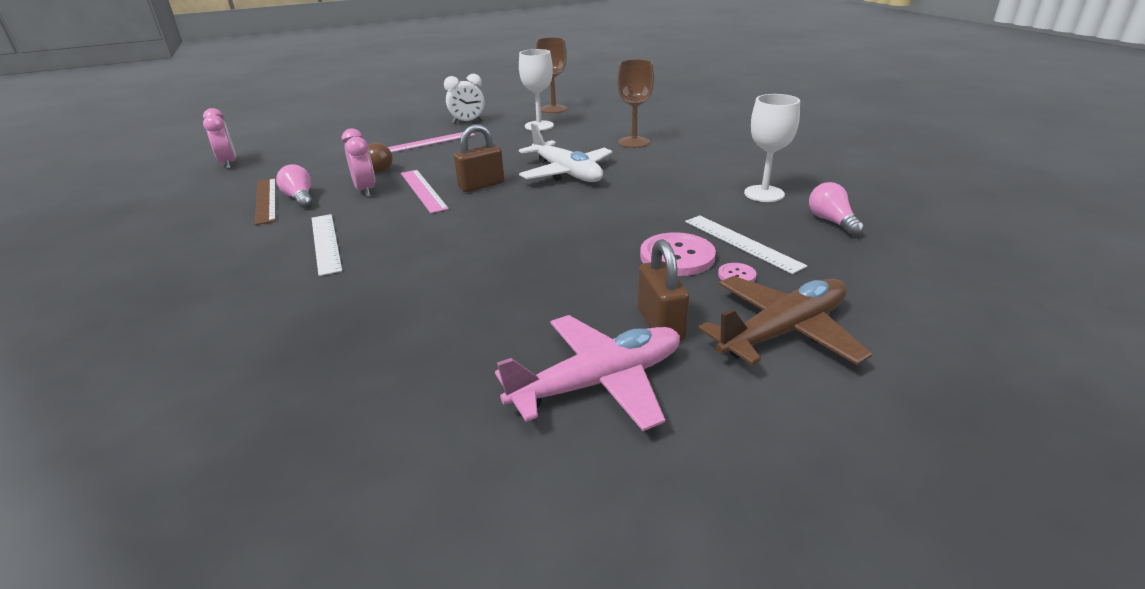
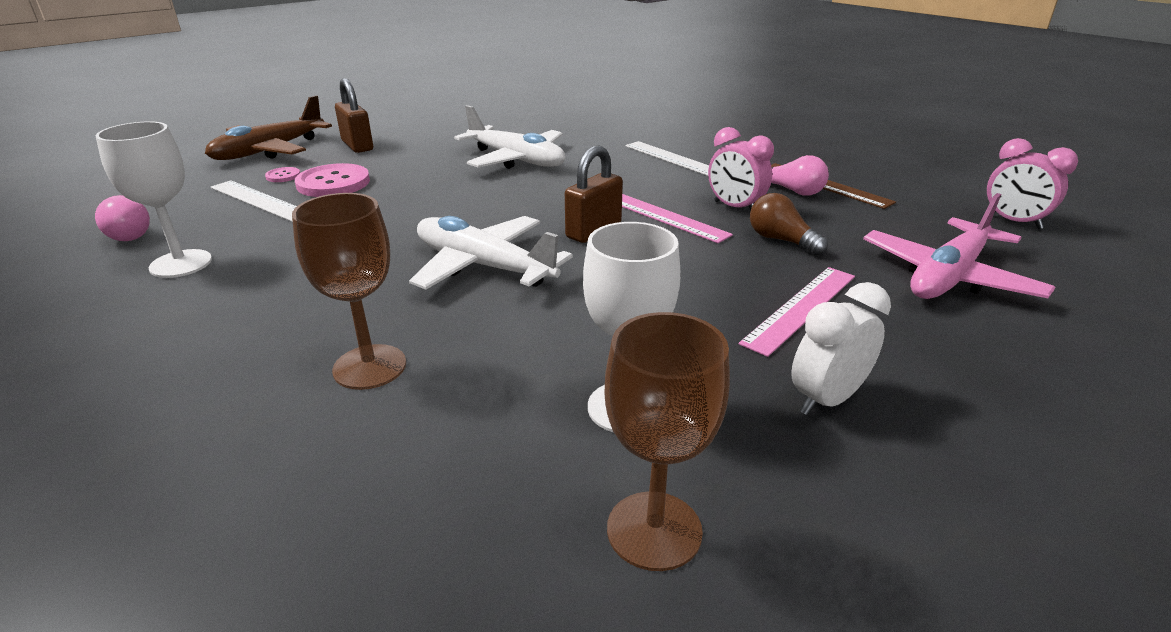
camera: 160 degrees right, 0 degrees up
pink plane [495,315,680,431] -> pink plane moved to [863,193,1056,299]
none -> white plane [454,105,565,169]

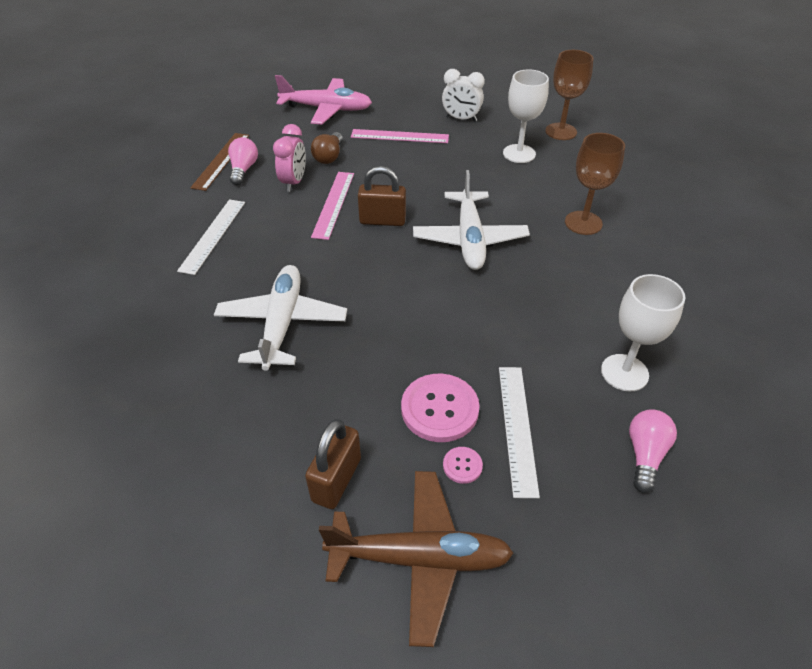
camera: 125 degrees left, 15 degrees up
pink clock [987,138,1078,229] -> none

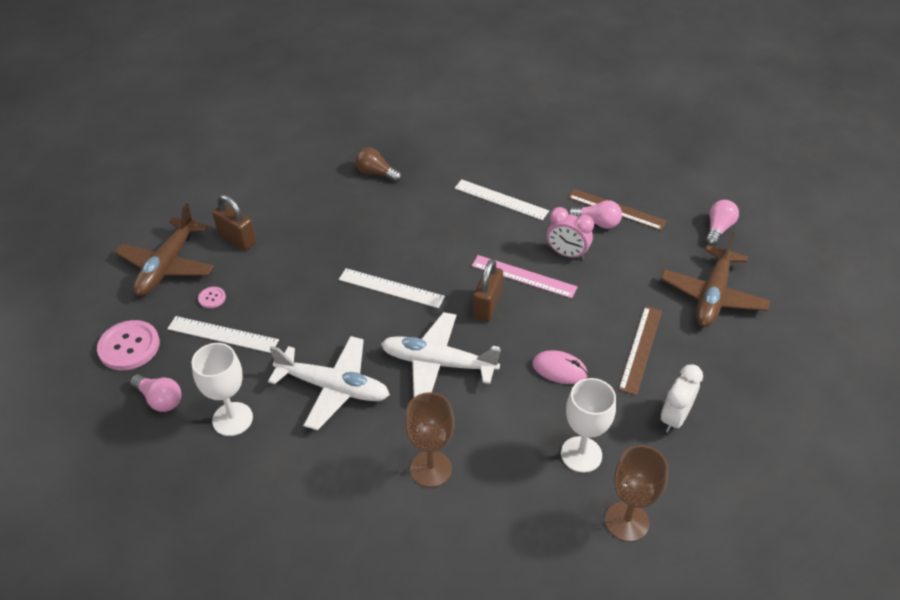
camera: 105 degrees right, 0 degrees up
white plane [214,265,347,371] -> white plane moved to [268,336,390,430]
pink plane [275,75,372,124] -> brown plane [660,232,770,327]
brown light bulb [311,132,343,164] -> brown light bulb moved to [355,147,402,182]
pink ruler [351,129,449,143] -> brown ruler [618,306,662,395]
pink button [401,374,480,442] -> pink button moved to [97,320,160,370]
none -> white ruler [339,268,445,308]
none -> pink mouse [532,350,588,384]
none -> pink light bulb [705,200,739,246]

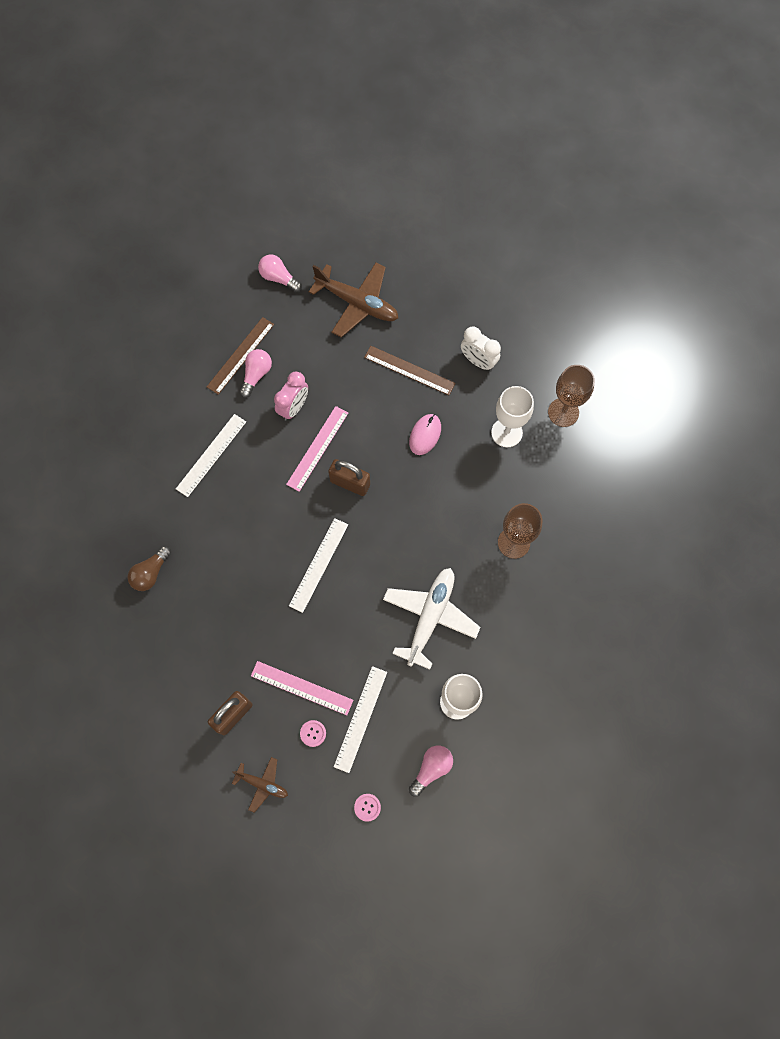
camera: 85 degrees left, 25 degrees up
pink button [97,320,160,370] -> pink button [354,794,381,822], size x0.47
brown plane [115,203,214,296] -> brown plane [232,757,288,813], size x0.52
white plane [381,312,501,397] -> none
none -> pink ruler [251,661,353,715]

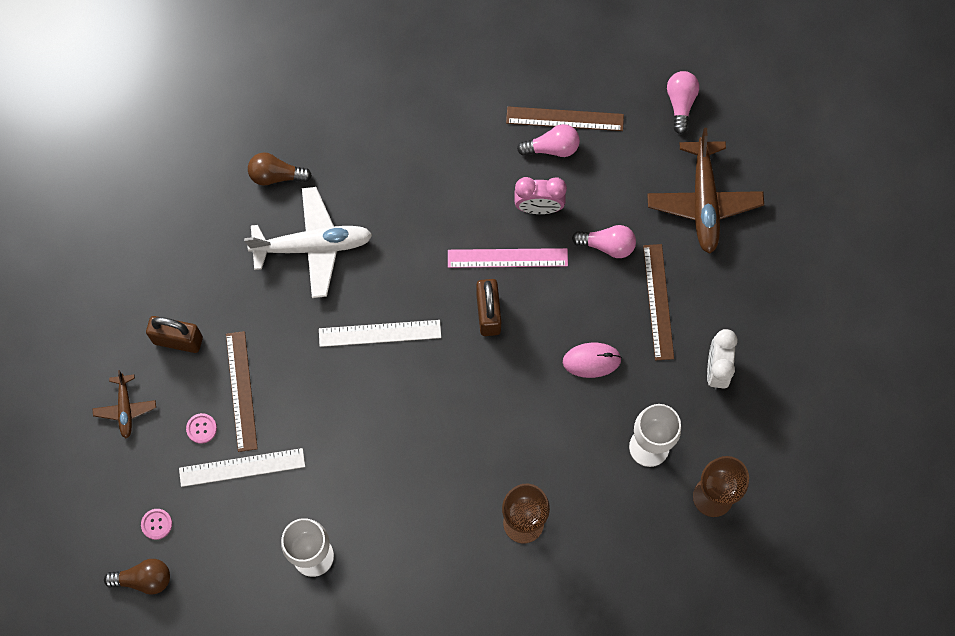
camera: 60 degrees right, 0 degrees up
white ruler [176,414,246,497] -> none
pink ruler [251,661,353,715] -> brown ruler [226,331,258,452]
white plane [383,568,481,670] -> white plane moved to [244,187,372,298]
pink light bulb [409,745,453,797] -> pink light bulb moved to [572,225,636,258]
none -> brown light bulb [104,559,170,595]

